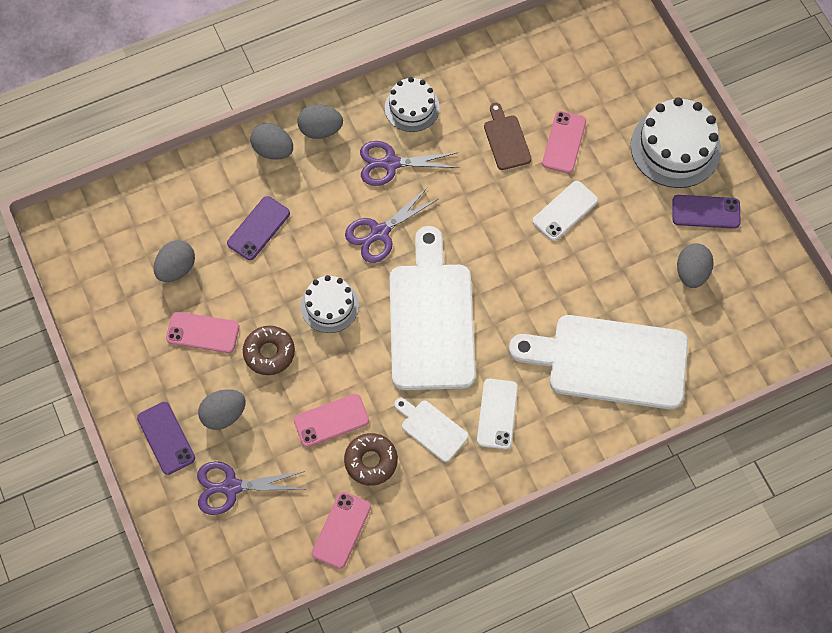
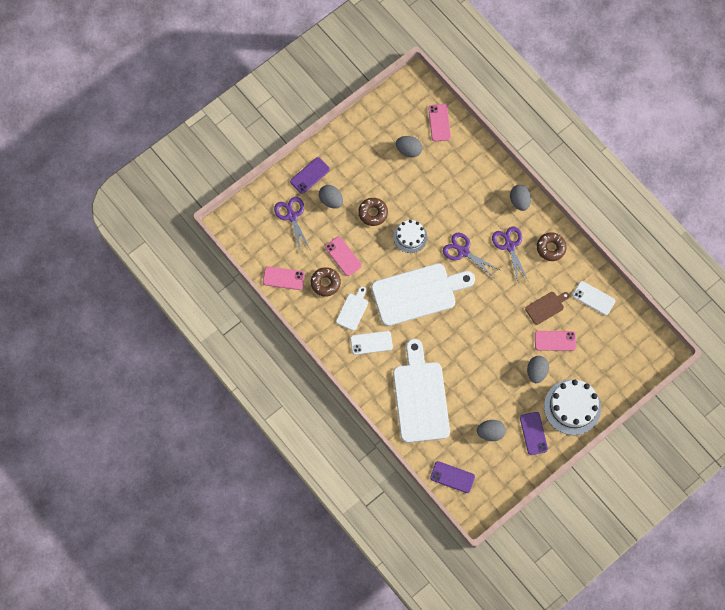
camera: 75 degrees right, 5 degrees up
pink phone [166,312,239,353] -> pink phone moved to [428,104,451,141]
purple phone [227,196,290,260] -> purple phone moved to [430,461,475,493]
grey egg [250,123,293,160] -> grey egg moved to [527,356,549,383]
white cake [385,77,440,132] -> brown donut [537,232,567,261]
white phone [532,181,598,241] -> white phone moved to [572,281,615,315]

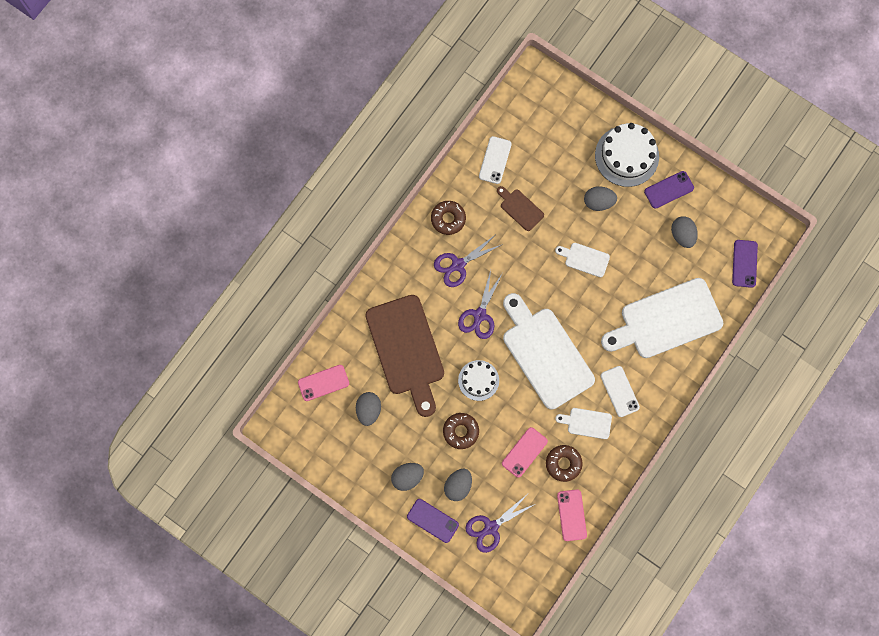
camera: 105 degrees left, 5 degrees up
grey egg [510,185,531,211] -> grey egg moved to [391,463,424,491]
pink phone [535,331,576,351] -> none
none -> brown cutting board [365,295,444,417]
none -> white cutting board [555,243,610,277]

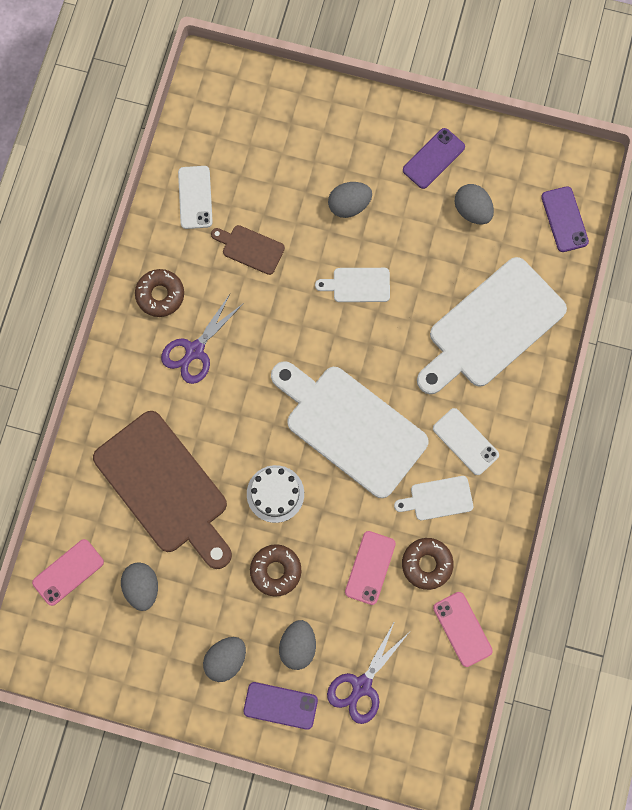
camera: 20 degrees left, 0 degrees up
purple scissors [458,270,503,339] -> none
white cake [595,123,659,187] -> none

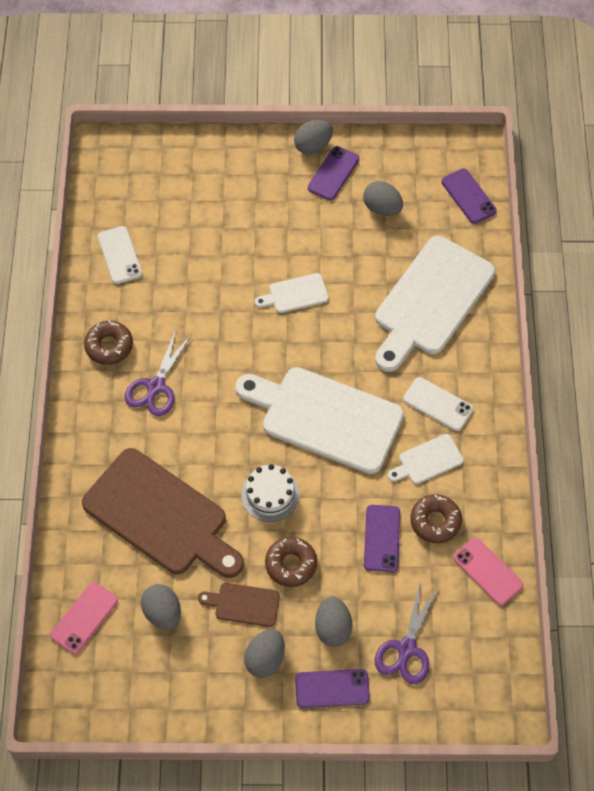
camera: 15 degrees left, 15 degrees down
brown cutting board [211,225,285,275] -> brown cutting board moved to [198,583,280,627]
grey egg [328,182,372,218] -> grey egg moved to [294,119,333,155]
pink phone [345,531,396,605] -> purple phone [364,505,400,572]

